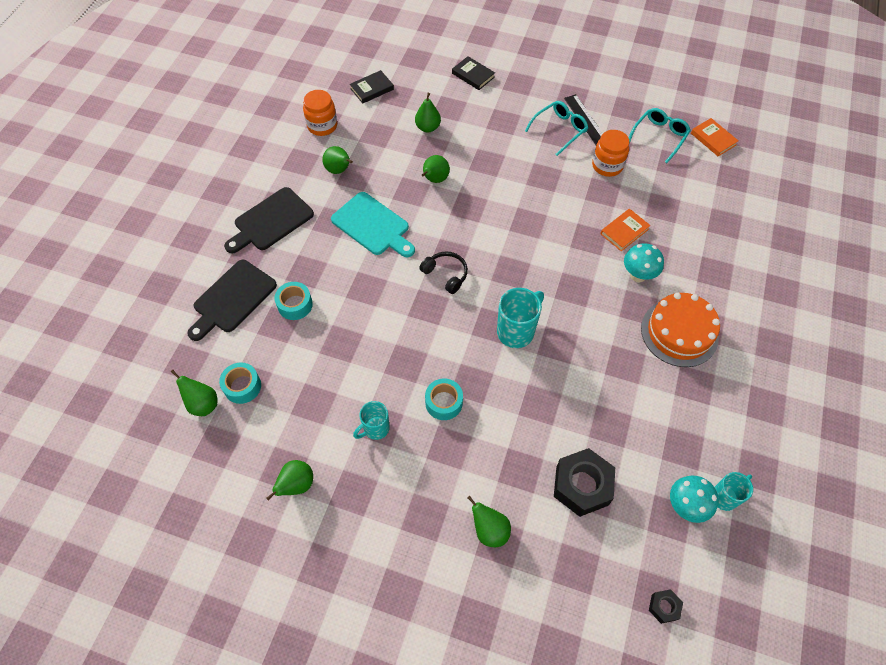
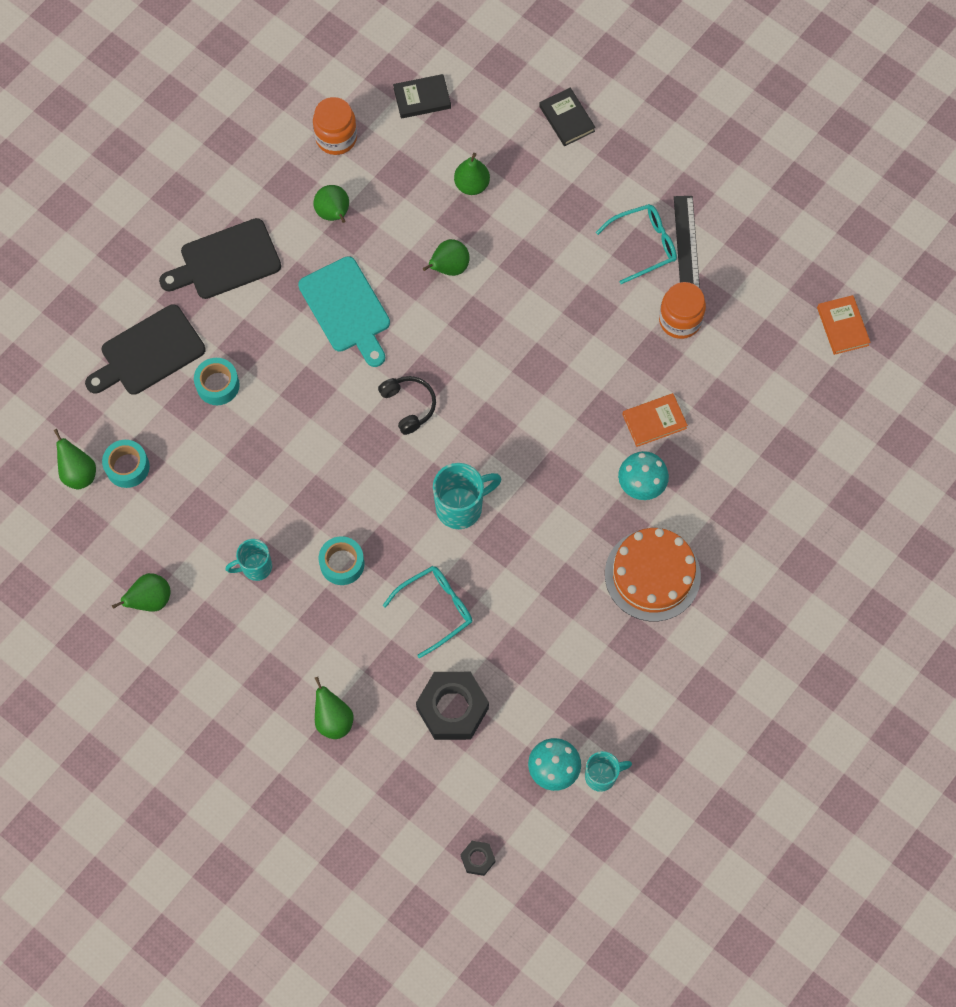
camera: 20 degrees right, 10 degrees up
turquoise glasses [629,108,691,163] -> turquoise glasses moved to [383,566,472,658]

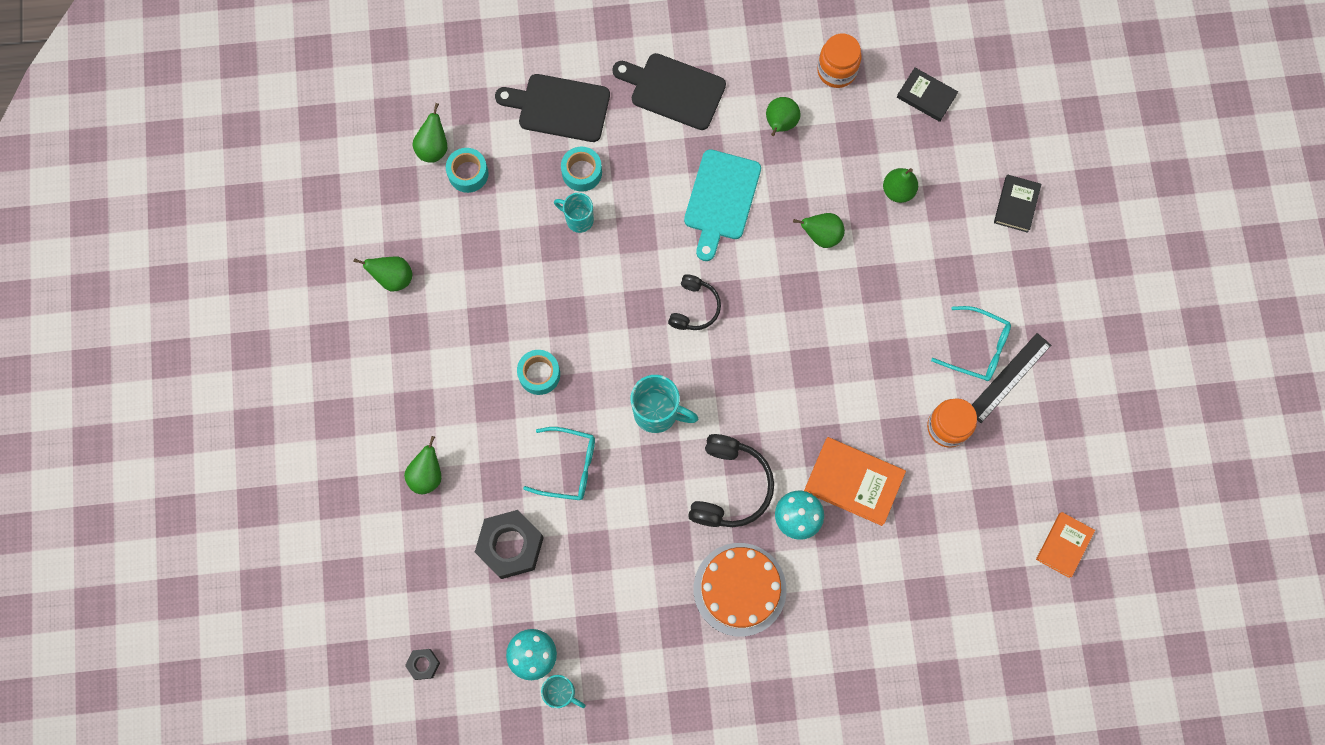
camera: 45 degrees right, 5 degrees up
turquoise mug [225,539,272,581] -> turquoise mug moved to [554,193,594,233]
orange book [622,393,688,447] -> orange book [804,437,906,526], size x1.59
none -> black headphones [688,434,774,527]

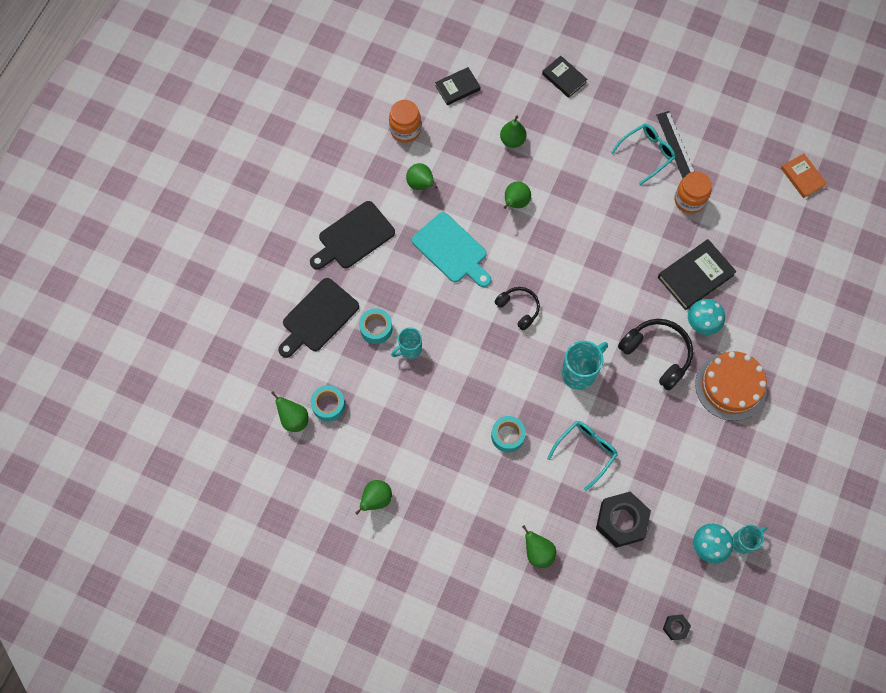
camera: 60 degrees left, 5 degrees down
orange book [804,437,906,526] -> black book [658,239,737,310]

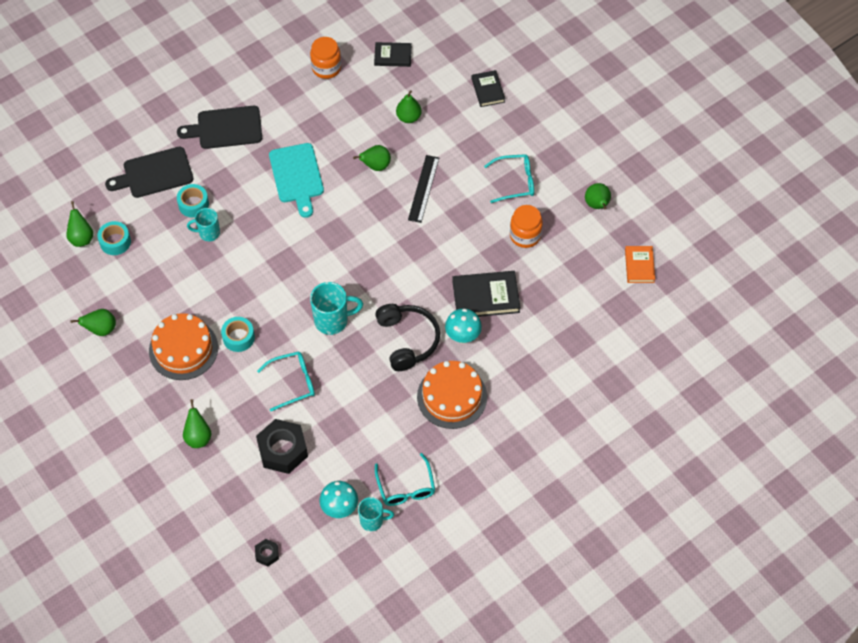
camera: 30 degrees right, 10 degrees down
green pear [406,163,437,190] -> green pear moved to [585,183,611,209]
black headphones [495,287,540,330] -> none
black ruler [657,111,694,178] -> black ruler moved to [408,155,439,223]
none -> orange cake [149,313,218,380]
none -> turquoise glasses [375,453,435,506]

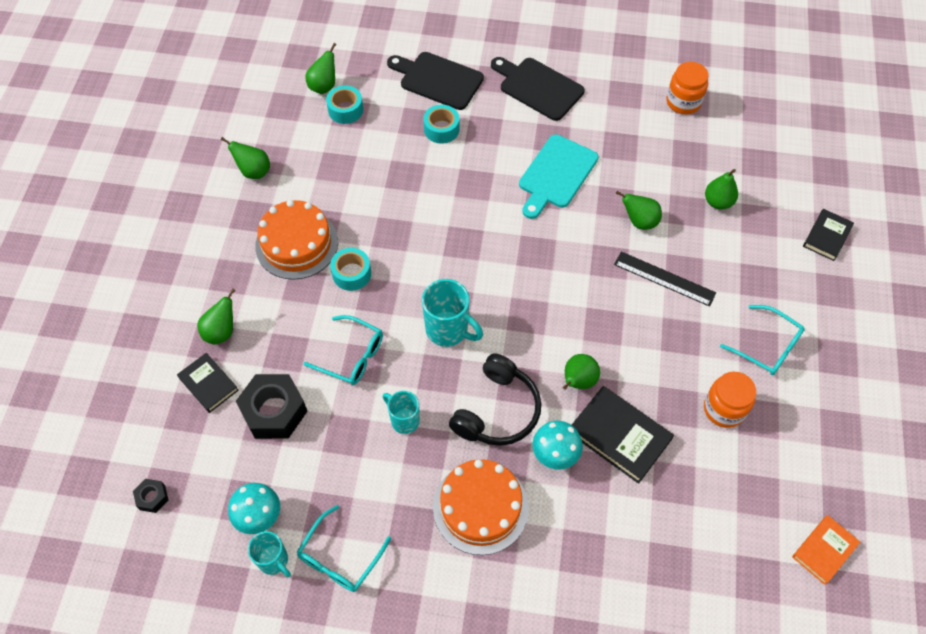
camera: 45 degrees right, 0 degrees up
turquoise mug [187,208,220,241] -> turquoise mug moved to [383,391,420,434]
black book [374,42,412,67] -> black book moved to [177,353,239,413]
black ruler [408,155,439,223] -> black ruler turned 60 degrees clockwise [614,251,716,307]
green pear [585,183,611,209] -> green pear moved to [563,354,600,390]

